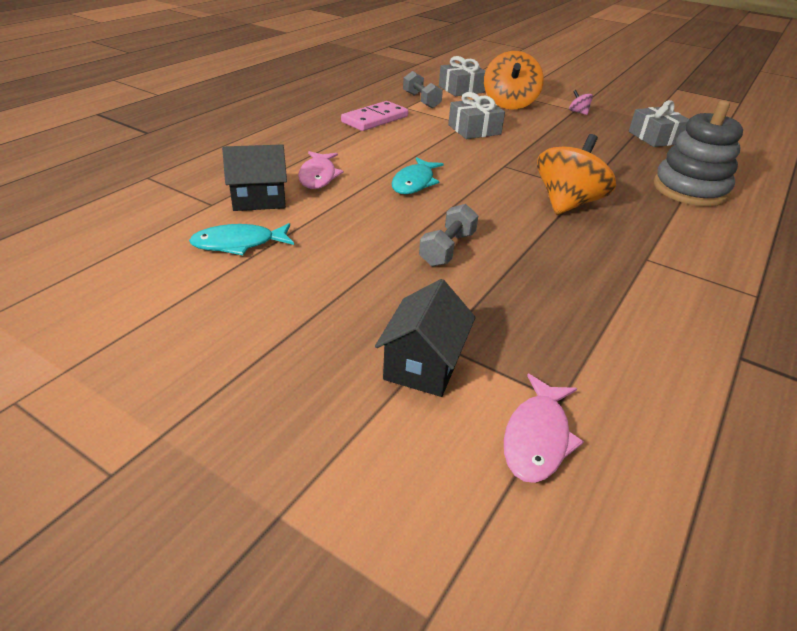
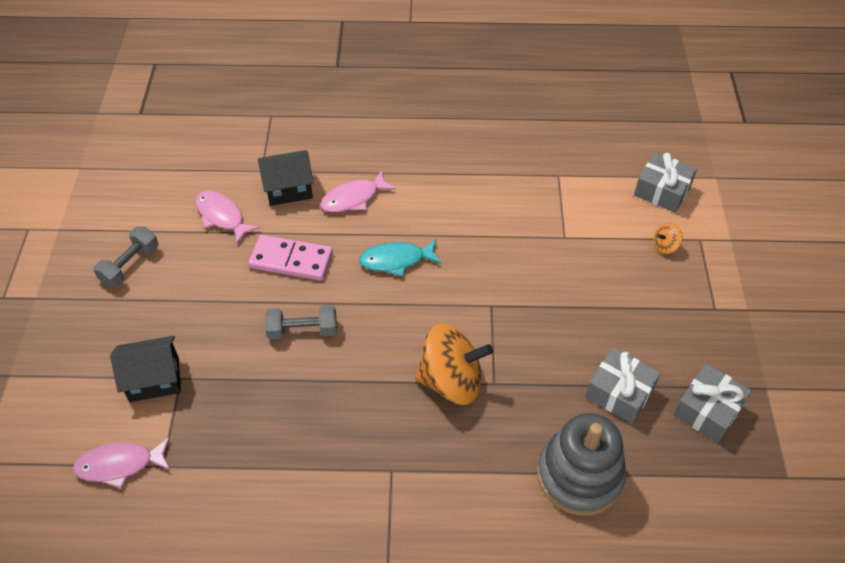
camera: 60 degrees right, 15 degrees up
turquoise fish [189,223,294,255] -> pink fish [195,191,260,244]
black house [222,144,287,211] -> black house turned 60 degrees counterclockwise [258,150,314,206]
pink domino [341,101,408,131] -> pink domino moved to [248,235,333,281]
grey dumbbell [403,71,443,109] -> grey dumbbell moved to [93,226,158,287]
grey gift [448,92,505,139] -> grey gift moved to [585,347,661,424]
orange spinning top [484,51,544,109] -> orange spinning top [653,223,683,254], size x0.43
pink spinning top [569,90,593,115] -> none

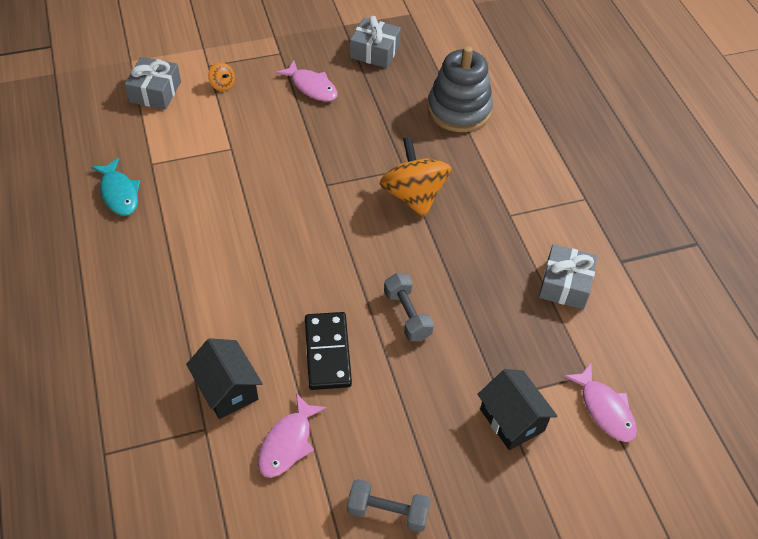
camera: 110 degrees left, 0 degrees up
pink domino [248,235,333,281] -> black domino [305,312,352,390]
pink fish [321,170,396,212] -> pink fish moved to [275,61,338,101]
turquoise fish [359,239,441,277] -> turquoise fish moved to [91,158,140,216]
grey gift [585,347,661,424] -> grey gift moved to [539,244,597,309]

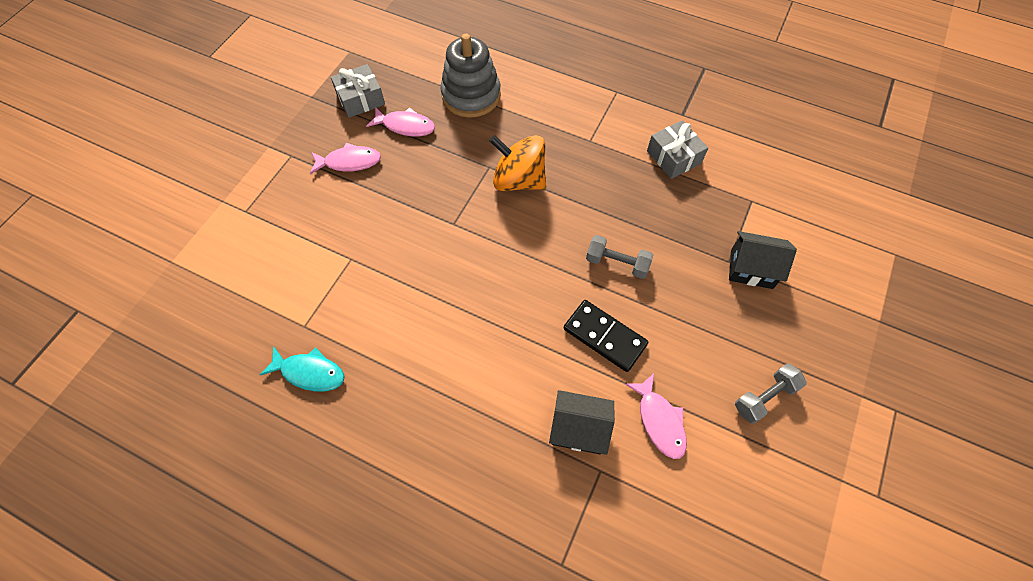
camera: 45 degrees left, 10 degrees up
grey gift [124,57,181,110] -> none
orange spinning top [208,62,235,91] -> none
pink fish [564,363,637,442] -> pink fish moved to [366,107,435,137]

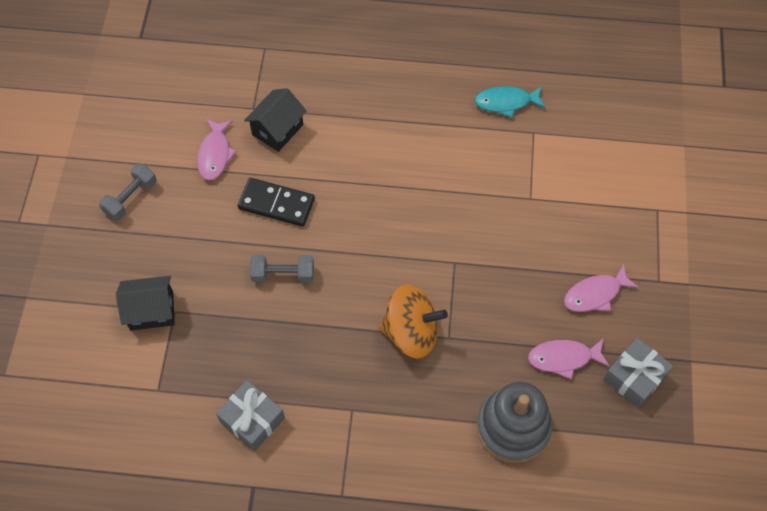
camera: 160 degrees right, 0 degrees up
black house [549,390,615,455] -> black house turned 45 degrees counterclockwise [244,88,307,152]
pink fish [625,373,687,459] -> pink fish turned 135 degrees counterclockwise [197,119,237,180]

